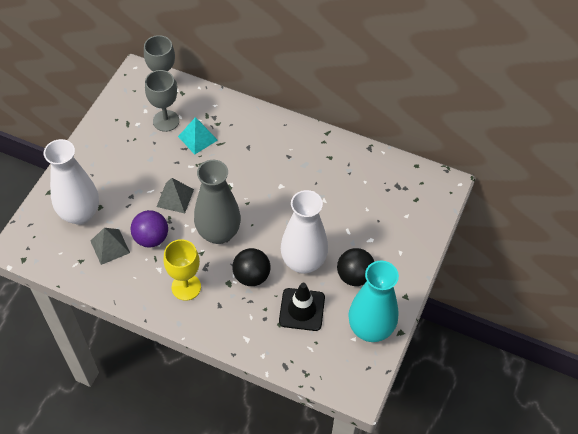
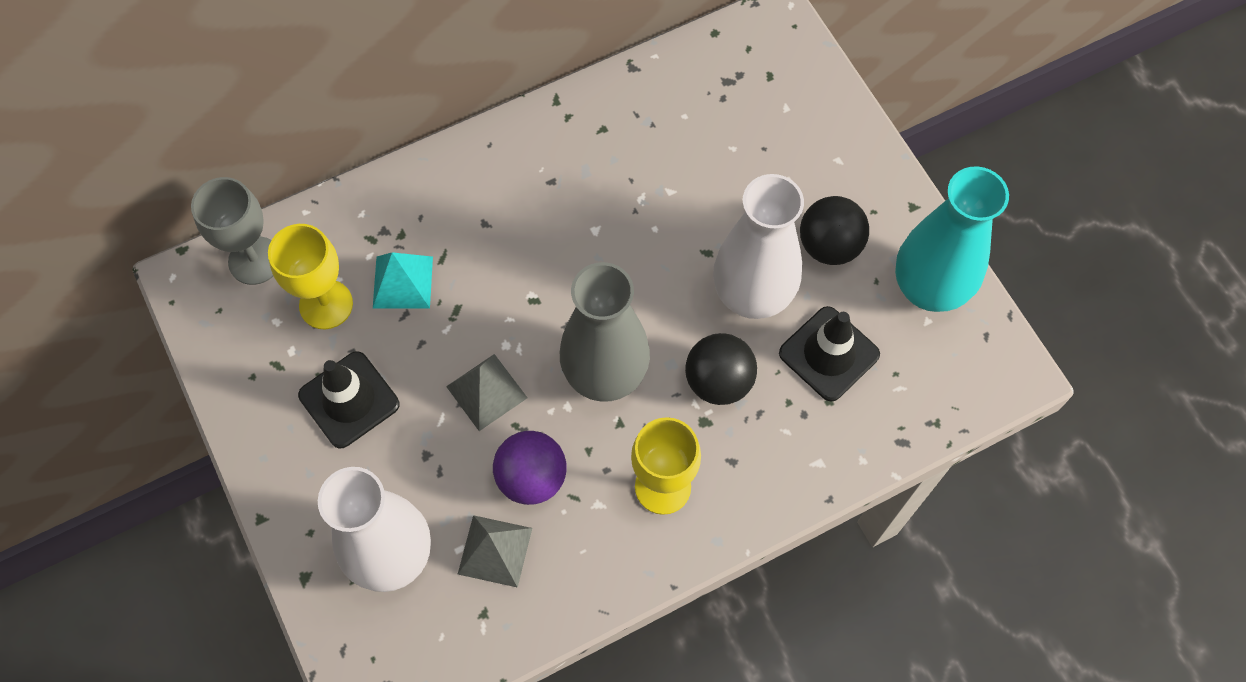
camera: 50 degrees left, 10 degrees up
grey goblet [145,70,179,132] -> yellow goblet [268,224,353,329]
none -> black traffic cone [298,351,400,449]

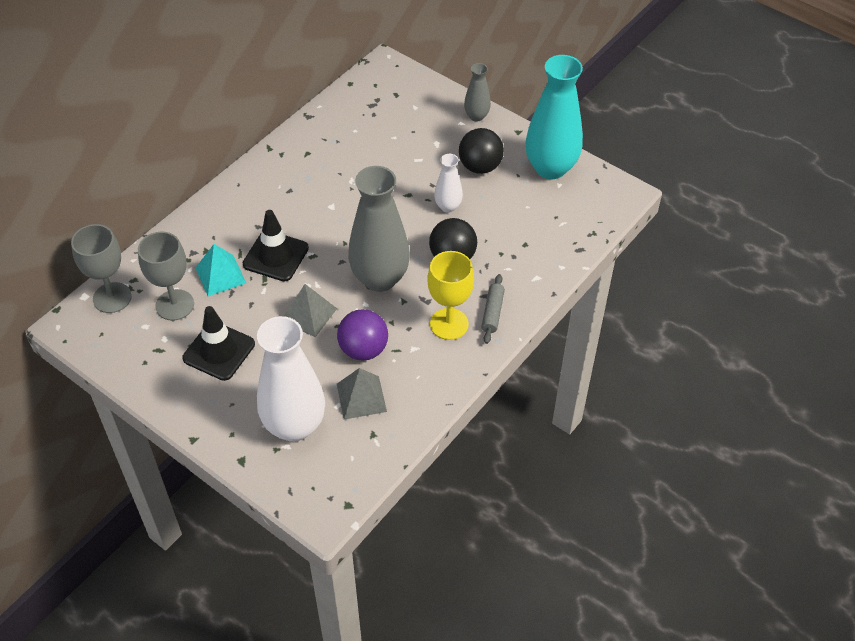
camera: 25 degrees left, 15 degrees down
yellow goblet [268,224,353,329] -> grey goblet [138,232,194,321]
white vase [713,174,804,319] -> white vase [434,154,463,213], size x0.49
black traffic cone [779,306,880,402] -> black traffic cone moved to [243,210,309,282]
none -> grey vase [464,63,491,122]
none -> grey rolling pin [481,274,505,344]

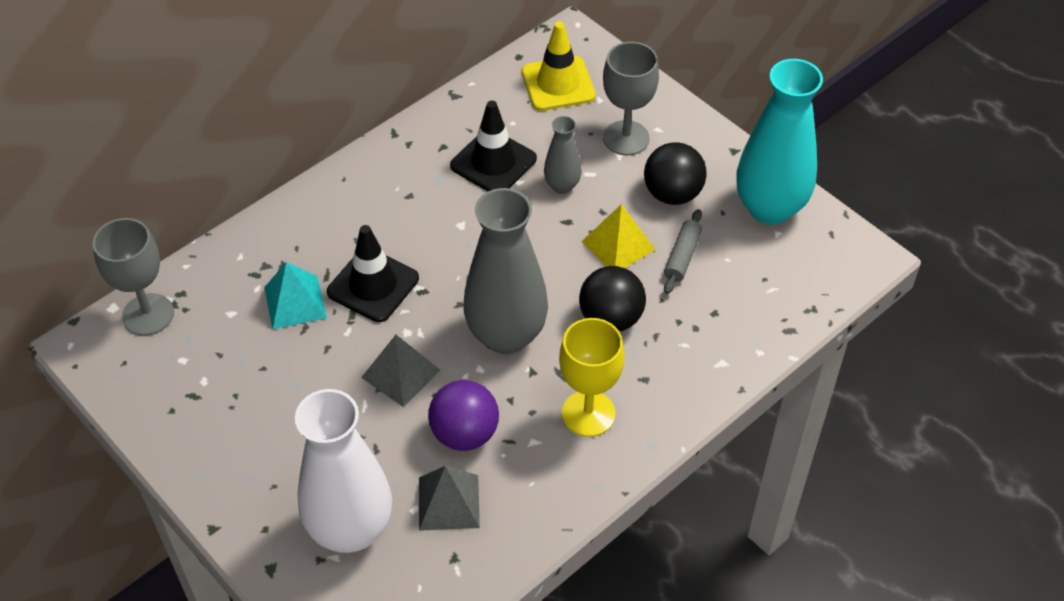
camera: 10 degrees right, 0 degrees up
grey goblet [138,232,194,321] -> grey goblet moved to [603,42,659,155]
black traffic cone [182,306,255,381] -> black traffic cone moved to [450,101,537,191]
white vase [434,154,463,213] -> yellow pyramid [581,204,655,268]
grey vase [464,63,491,122] -> grey vase moved to [544,116,582,194]
grey rolling pin [481,274,505,344] -> grey rolling pin moved to [664,209,702,294]
none -> yellow traffic cone [522,21,596,111]

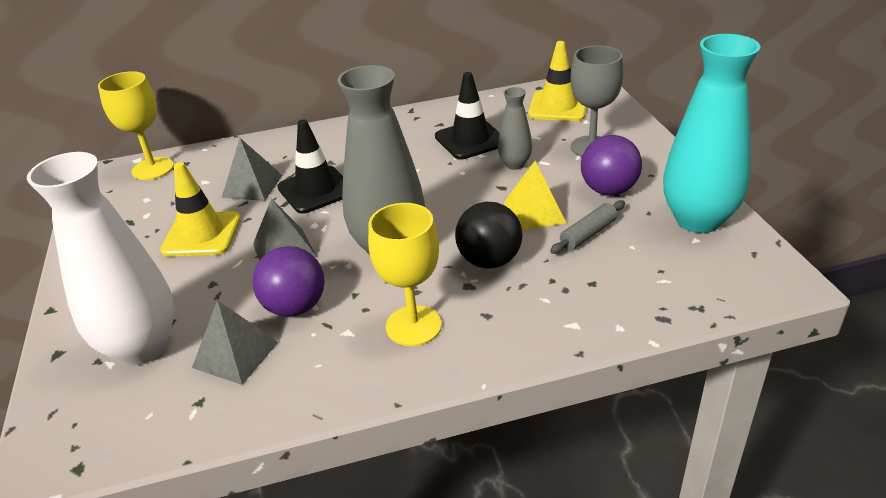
camera: 30 degrees right, 15 degrees down
grey goblet [93,218,174,336] -> yellow goblet [98,71,174,180]
turquoise pyramid [264,262,327,330] -> grey pyramid [222,138,283,201]
black ball [644,142,707,205] -> purple ball [581,135,642,195]
none -> yellow traffic cone [160,162,241,257]

